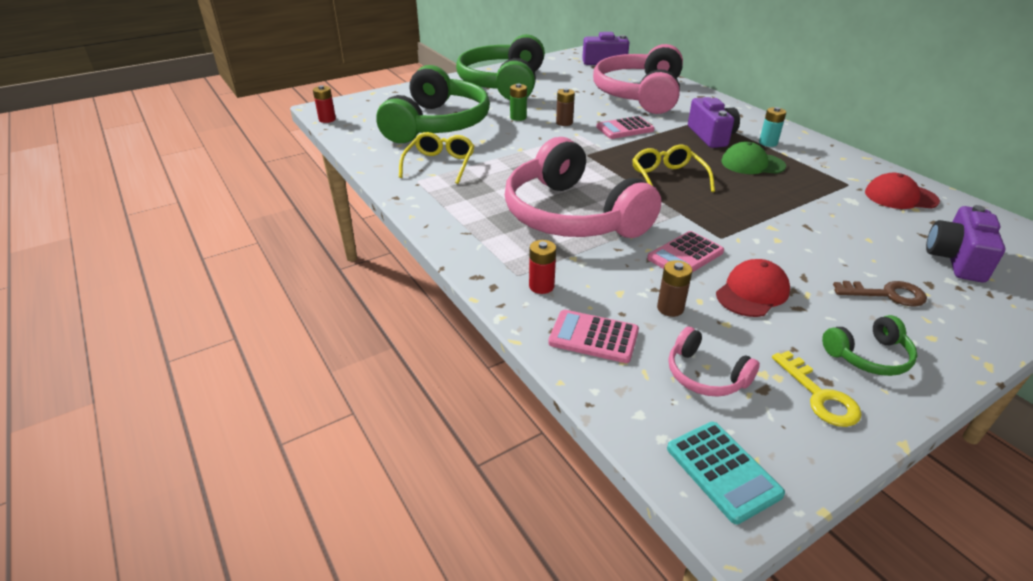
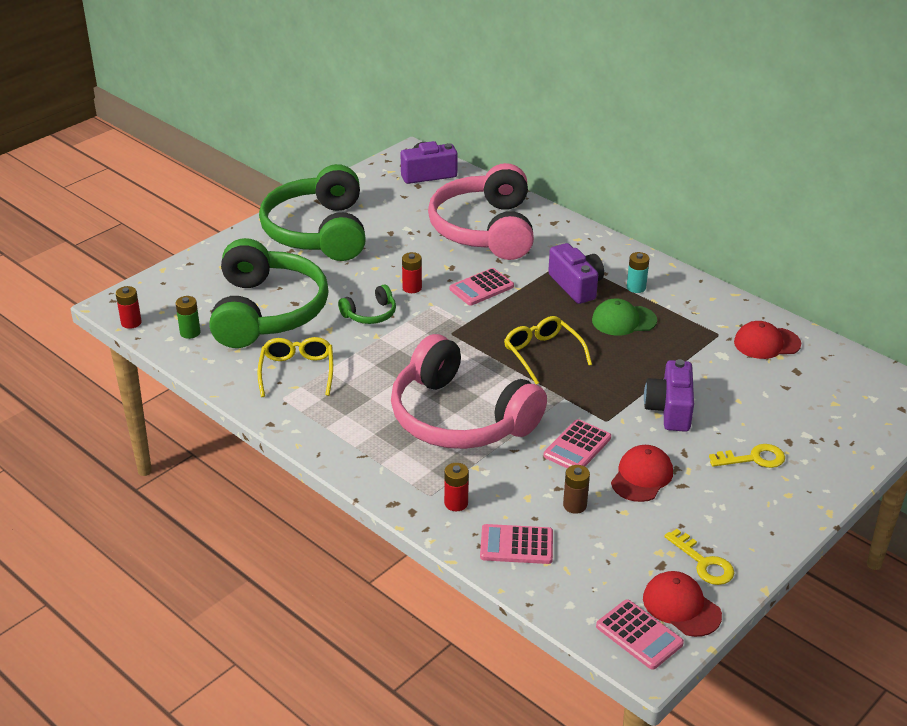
camera: 15 degrees left, 0 degrees up
green battery [510,84,527,121] -> green battery moved to [176,296,201,339]
brown battery [556,88,575,126] -> red battery [402,252,422,293]
turquoise calculator [667,422,785,524] -> pink calculator [596,599,684,670]
pink headphones [669,327,760,396] -> none
green headphones [822,315,917,376] -> green headphones moved to [338,284,396,324]
brown key [833,281,927,307] -> yellow key [709,444,785,468]
purple camera [926,205,1006,282] -> purple camera moved to [644,359,694,432]
none -> red cap [643,571,722,637]

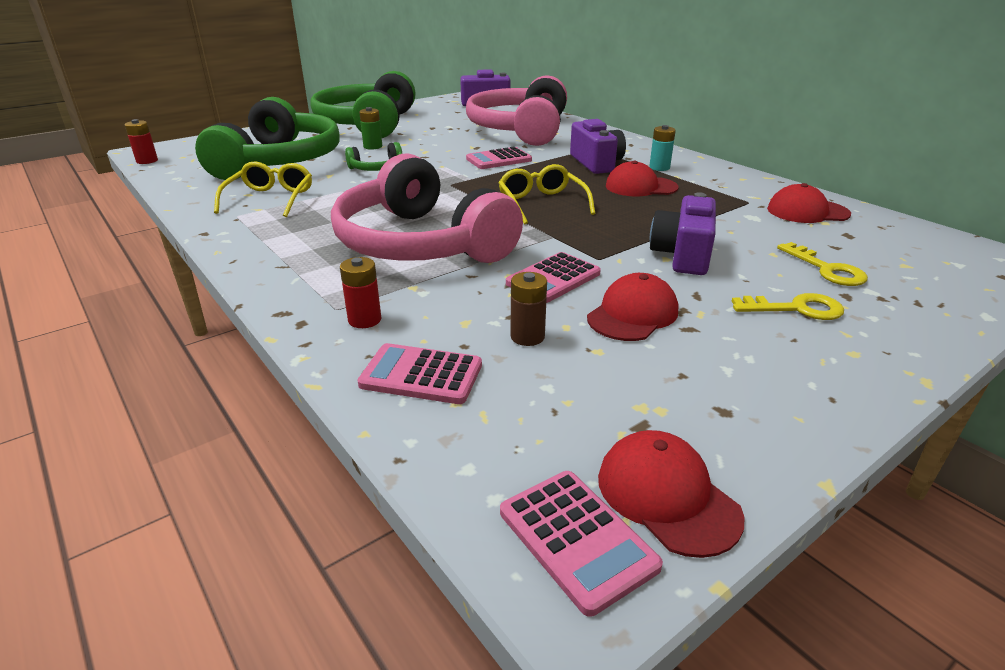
camera: 10 degrees right, 5 degrees down
green battery [176,296,201,339] -> green battery moved to [359,107,382,150]
red battery [402,252,422,293] -> none
green cap [592,298,657,336] -> red cap [606,160,679,196]
yellow key [664,529,734,585] -> yellow key moved to [777,242,868,286]

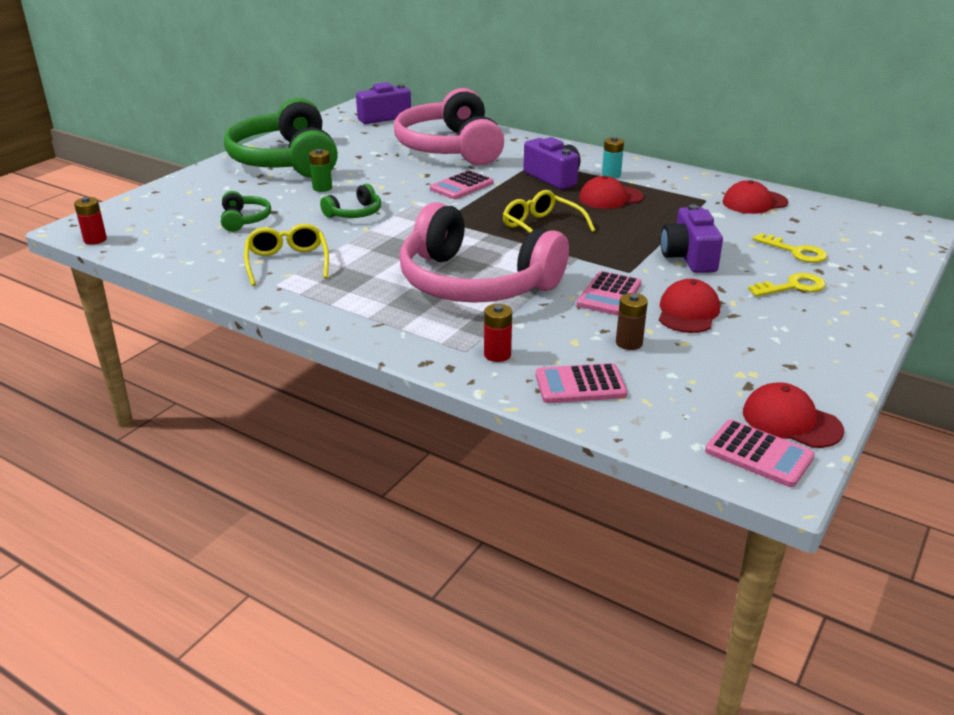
camera: 20 degrees left, 0 degrees up
green headphones [195,97,340,180] -> green headphones [221,191,271,232], size x0.41

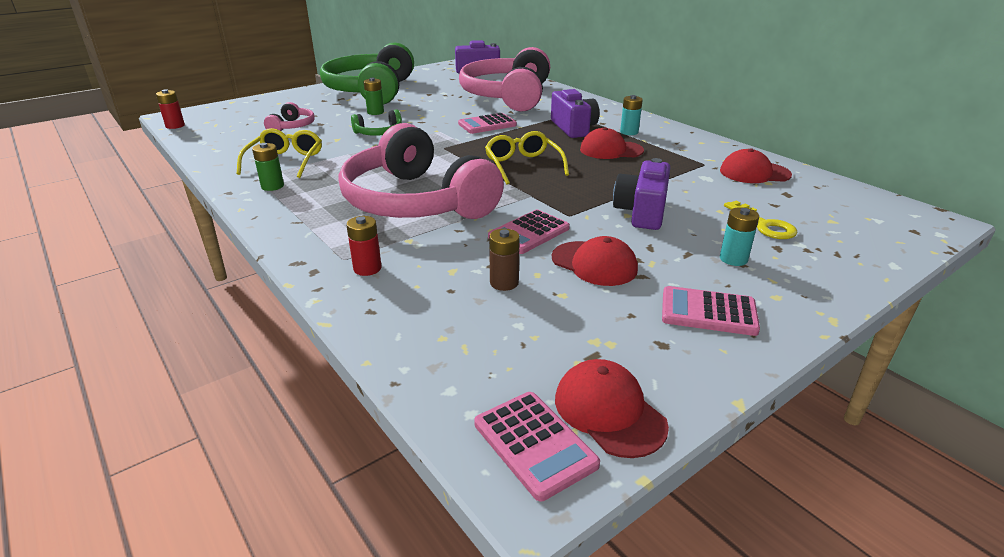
camera: 20 degrees right, 0 degrees up
green headphones [221,191,271,232] -> pink headphones [264,102,315,131]
pink calculator [536,363,627,403] -> pink calculator moved to [662,286,760,336]
red cap [659,279,720,333] -> red cap turned 90 degrees clockwise [552,236,638,286]
yellow key [748,273,826,297] -> turquoise battery [720,207,759,266]
none -> green battery [252,143,284,191]

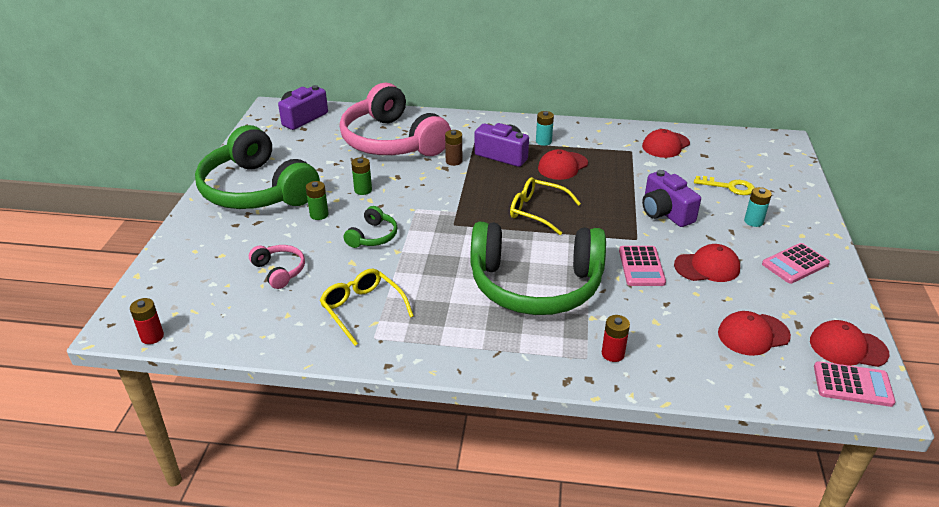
camera: 45 degrees left, 5 degrees up
green battery [252,143,284,191] -> green battery moved to [351,157,372,195]
pink headphones [339,123,504,219] -> green headphones [470,222,606,315]
pink calculator [458,113,517,134] -> none
brown battery [489,229,520,291] -> brown battery moved to [445,130,462,166]
none -> red cap [718,311,791,356]

